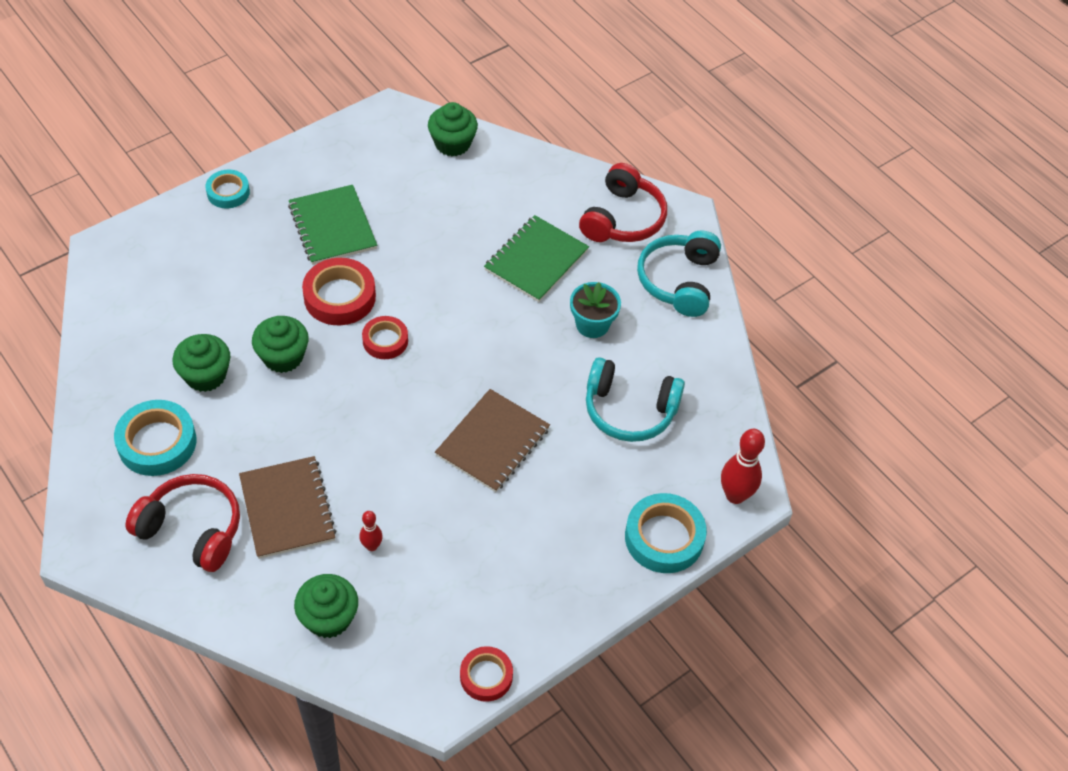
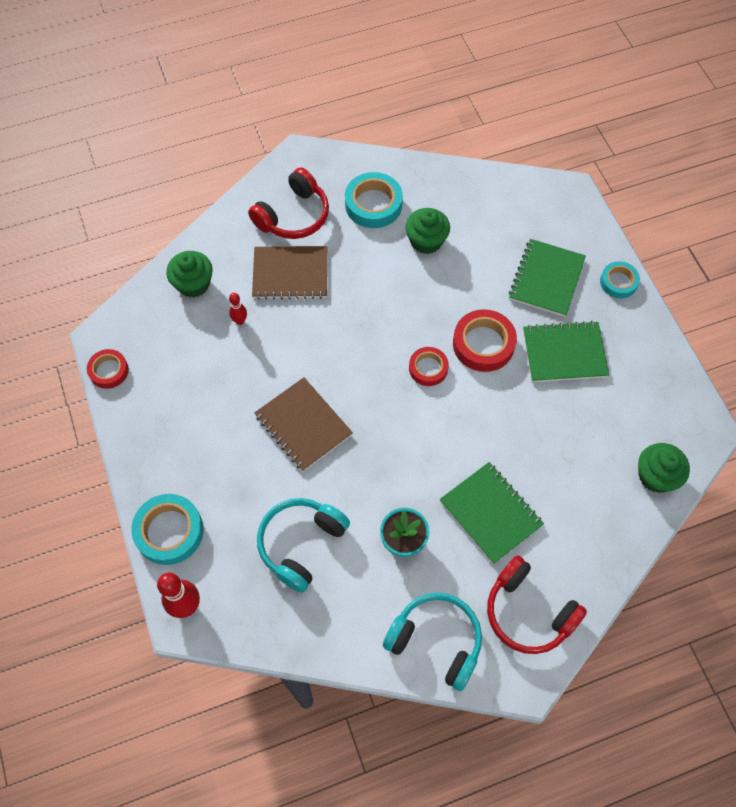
camera: 110 degrees right, 10 degrees up
green cupcake [252,316,309,373] -> none
none -> green notebook [509,239,586,317]

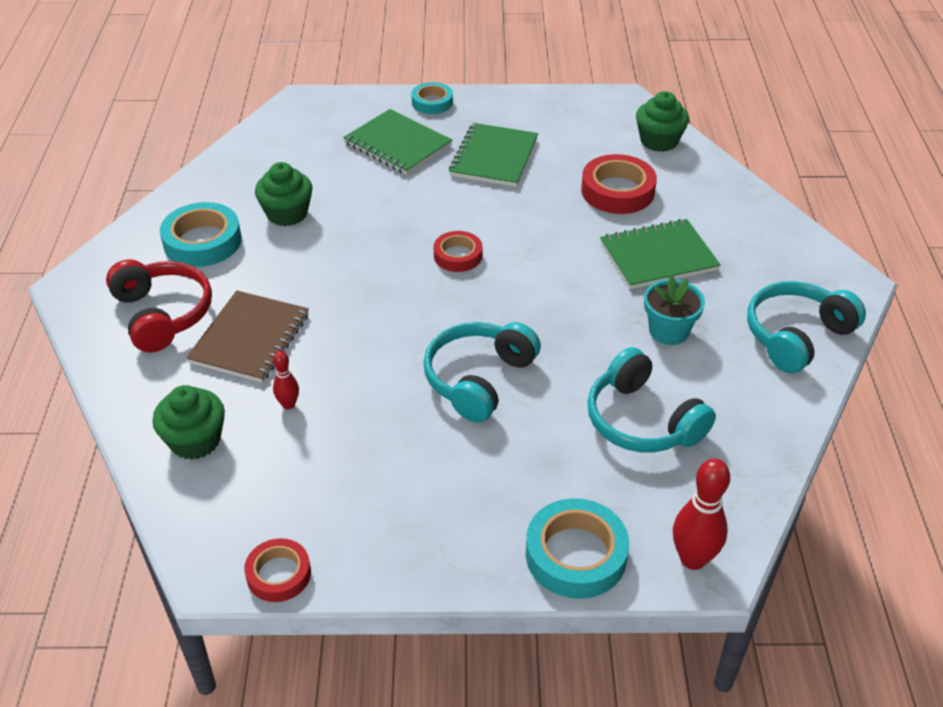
camera: 70 degrees left, 20 degrees down
brown notebook [254,377,353,471] -> turquoise headphones [423,322,541,422]
red tape [453,309,517,372] -> red tape moved to [581,154,657,214]
red headphones [487,555,587,654] -> none

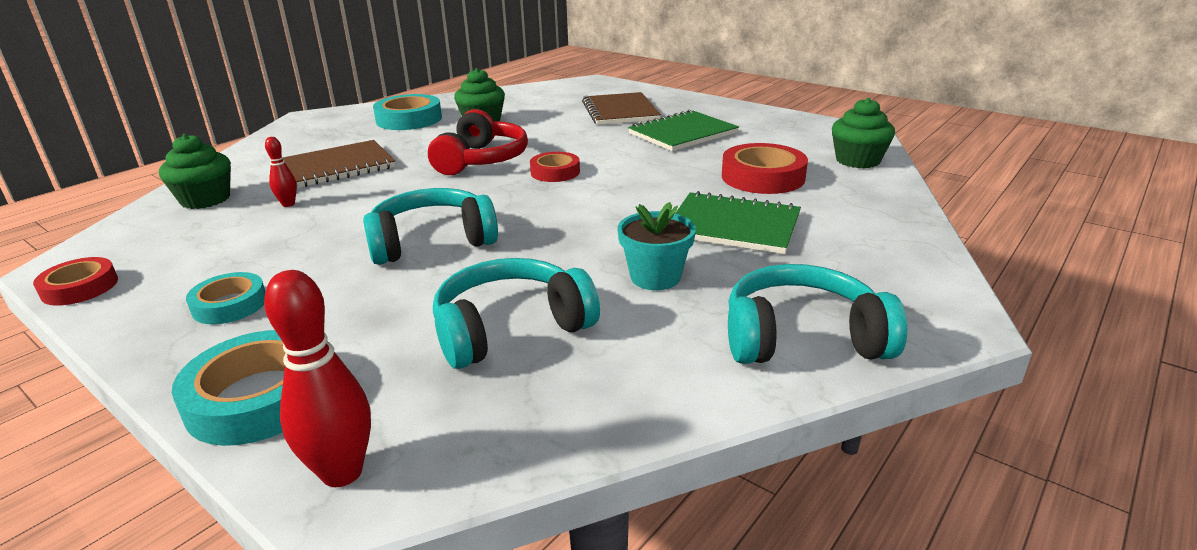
camera: 40 degrees right, 15 degrees down
red headphones [106,259,212,352] -> red headphones moved to [428,109,528,175]
green notebook [343,109,452,175] -> brown notebook [582,92,661,125]
turquoise tape [411,82,453,114] -> turquoise tape moved to [186,272,266,324]
turquoise headphones [587,347,716,453] -> turquoise headphones turned 60 degrees clockwise [433,258,600,369]

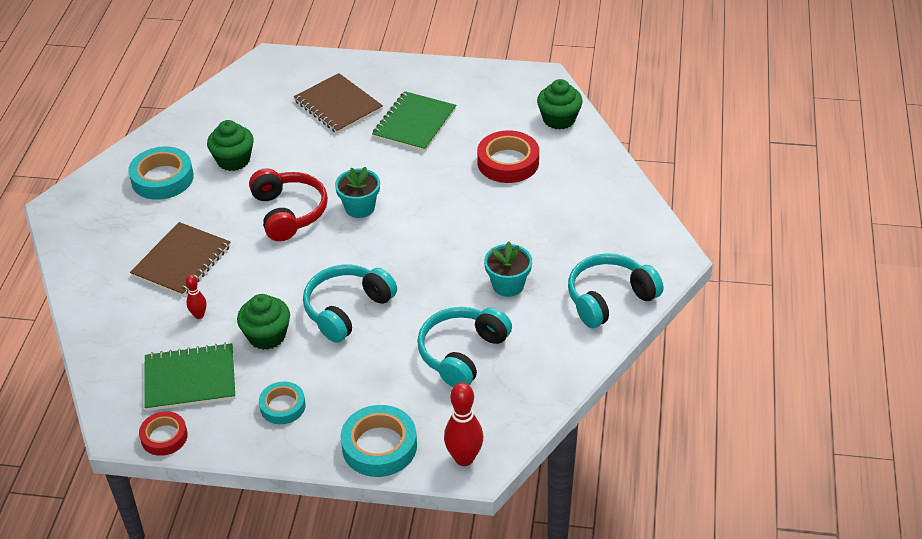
camera: 30 degrees left, 15 degrees up
green cupcake [159,134,231,209] -> green cupcake moved to [237,294,290,350]
red tape [530,152,580,182] -> turquoise flower pot [335,167,380,218]
green notebook [675,191,801,254] -> green notebook moved to [144,343,235,411]

